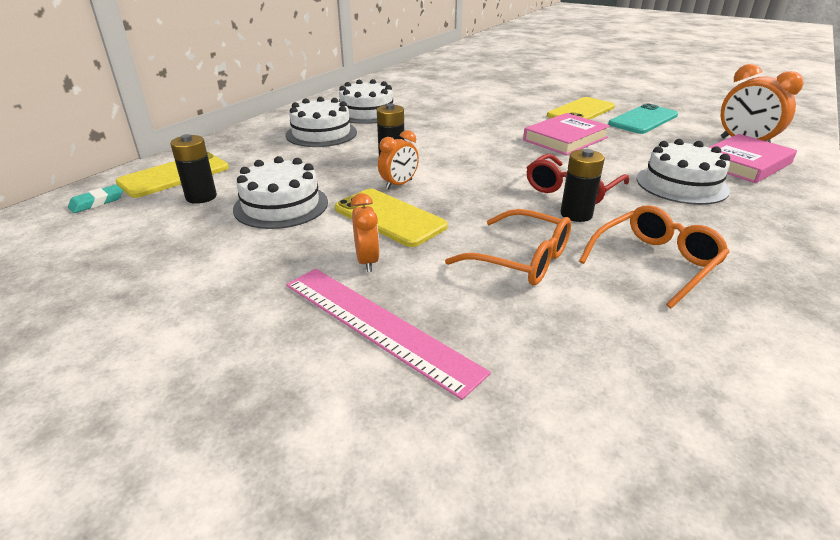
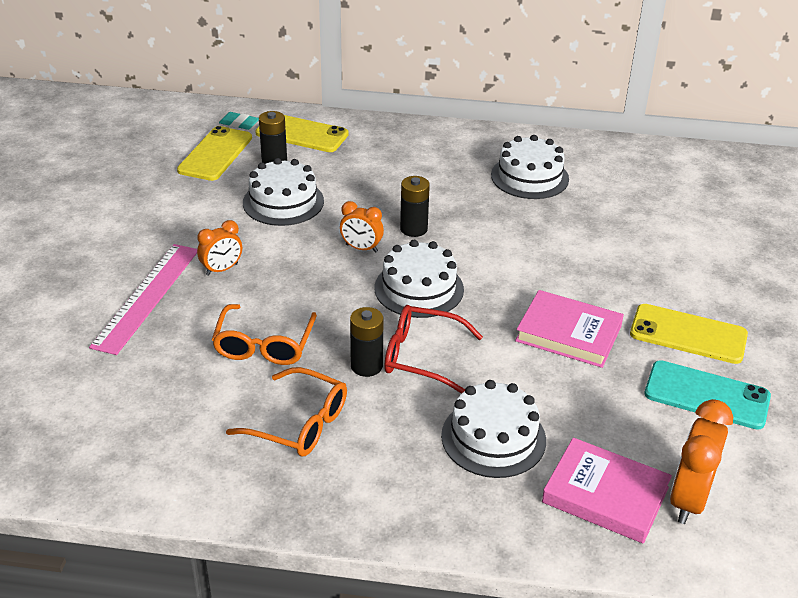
camera: 65 degrees right, 5 degrees up
white cake [285,97,357,147] -> white cake moved to [374,240,464,318]
yellow phone [335,189,448,247] -> yellow phone moved to [177,126,252,181]

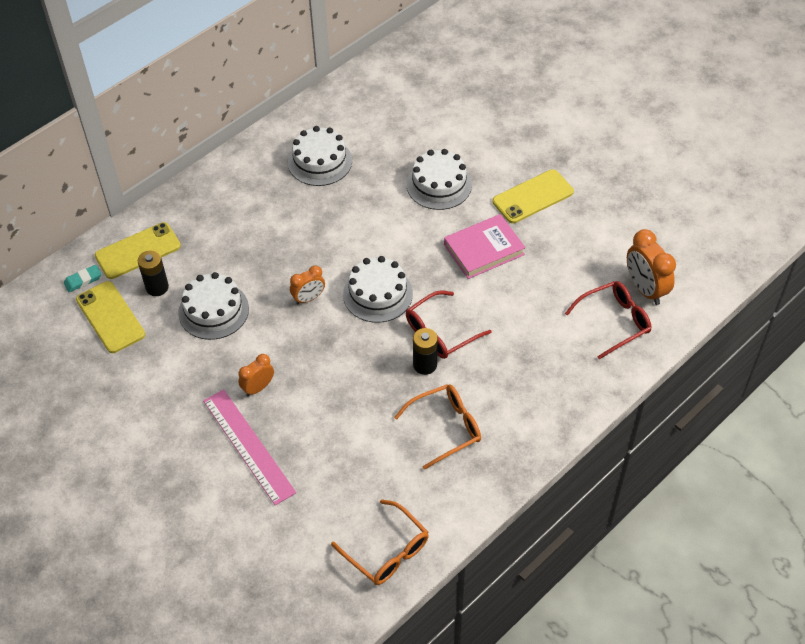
camera: 50 degrees left, 15 degrees up
orange clock [197,220,242,276] -> orange clock turned 135 degrees counterclockwise [238,354,274,396]
orange glasses [212,304,317,365] -> orange glasses moved to [331,499,429,585]
black battery [400,176,430,237] -> none
white cake [441,380,546,478] -> white cake moved to [407,149,472,210]
pink book [542,438,672,544] -> red glasses [565,281,651,360]
turquoise phone [644,360,771,430] -> none

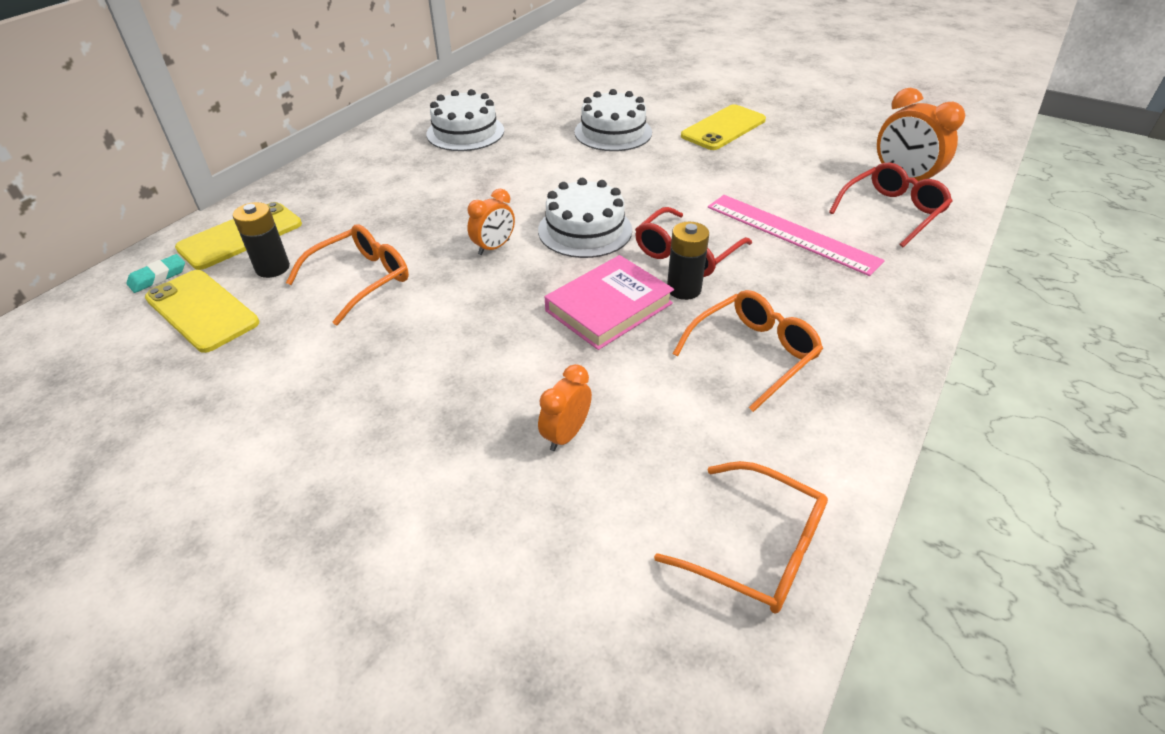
camera: 15 degrees left, 10 degrees down
white cake [178,272,249,340] -> orange glasses [286,224,409,325]
pink ruler [203,389,296,506] -> pink ruler moved to [708,195,885,276]
orange clock [238,354,274,396] -> orange clock moved to [538,364,592,451]
pink book [444,214,526,279] -> pink book moved to [545,255,674,350]

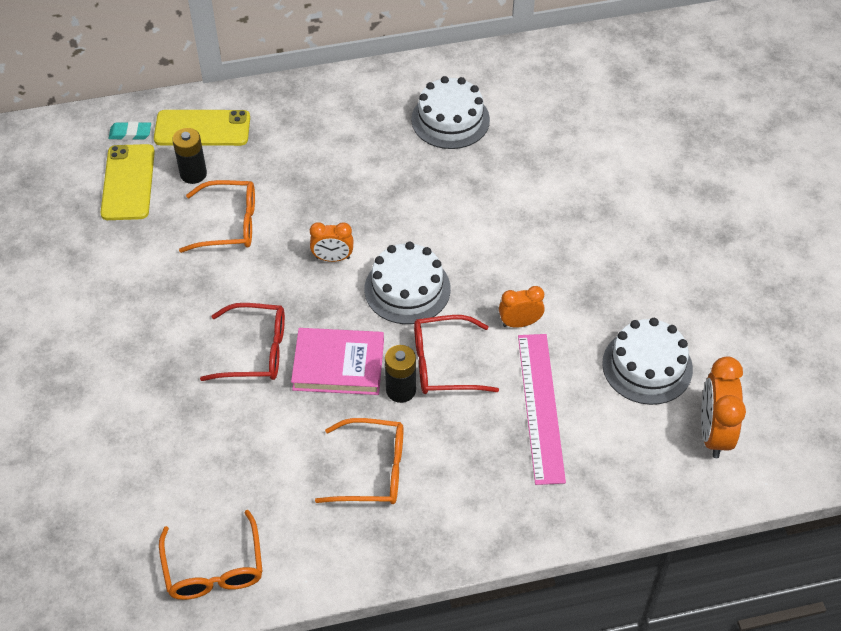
camera: 45 degrees right, 10 degrees up
orange clock [538,364,592,451] -> orange clock moved to [499,286,545,328]
white cake [575,89,652,151] -> white cake moved to [602,318,693,405]
yellow phone [681,104,766,150] -> none
red glasses [829,163,953,247] -> red glasses moved to [200,303,285,381]

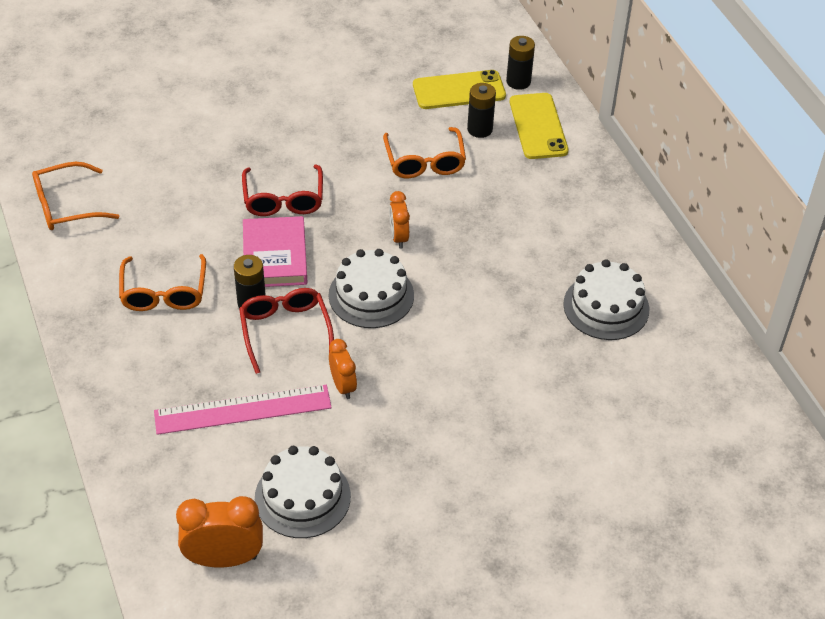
camera: 80 degrees right, 5 degrees down
turquoise eraser [109,122,151,140] -> black battery [506,36,535,90]

